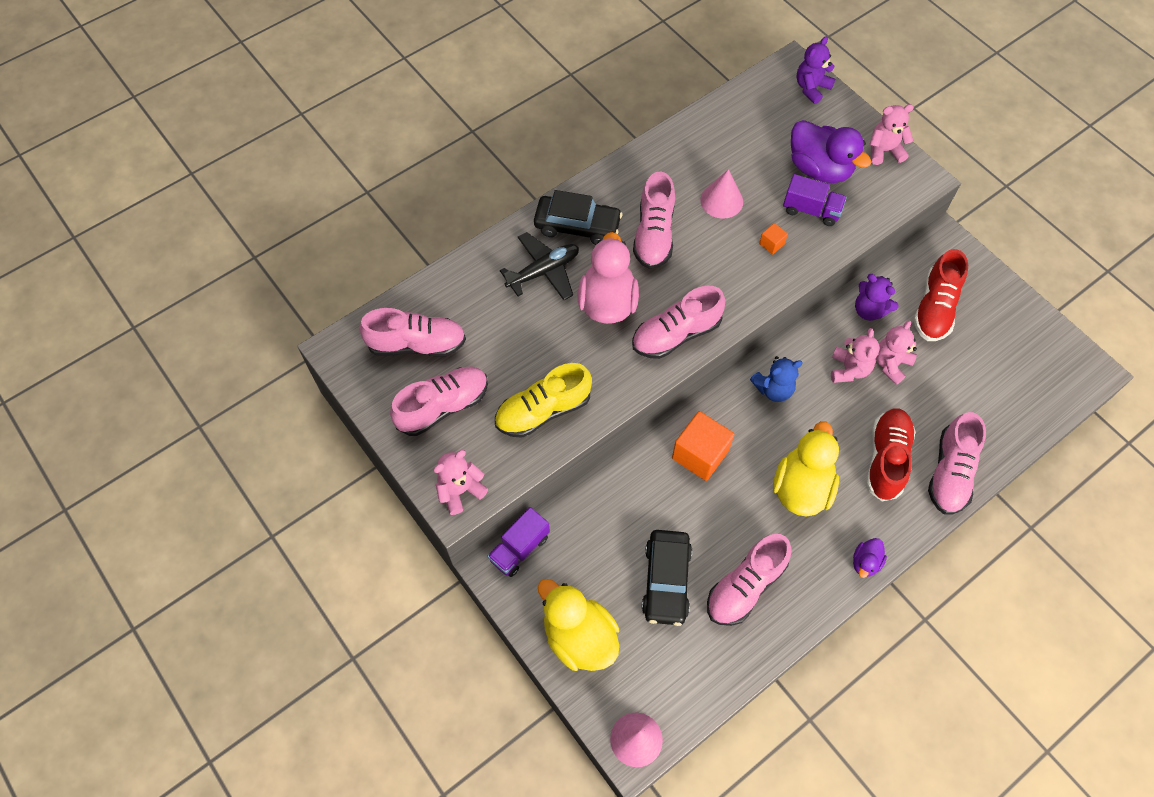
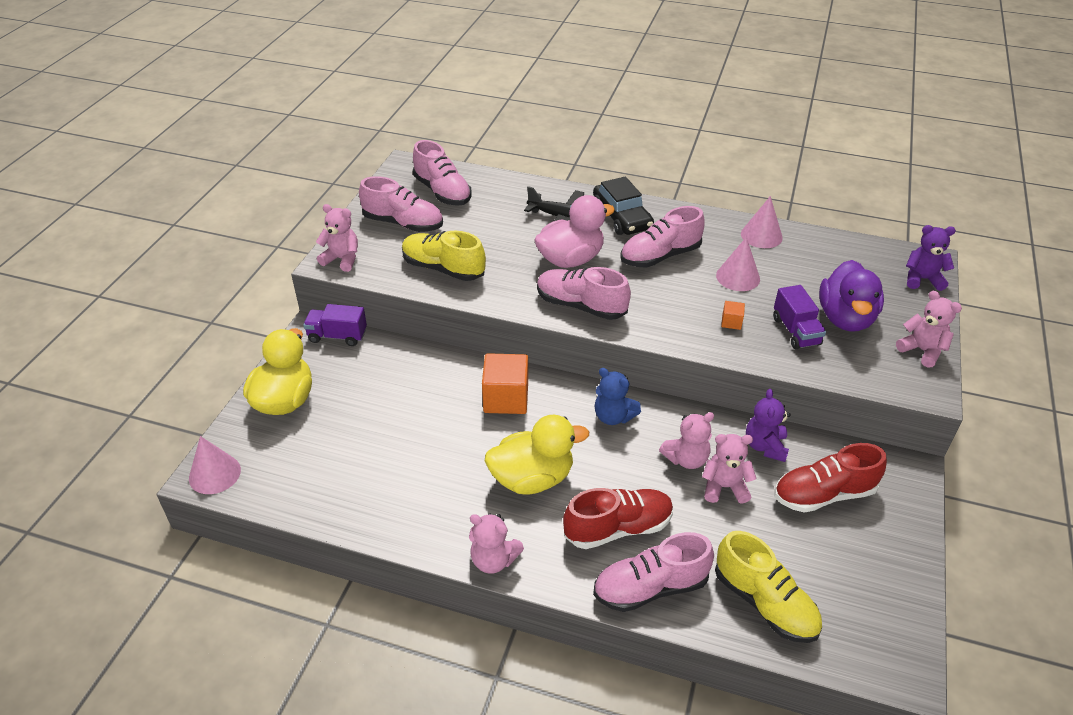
camera: 55 degrees right, 20 degrees down
black car [642,530,692,626] -> none
pink shoe [707,534,791,626] -> none
purple duck [853,538,887,578] -> pink teddy bear [469,514,524,574]
none -> yellow shoe [715,531,822,643]
none -> pink cone [741,196,783,248]

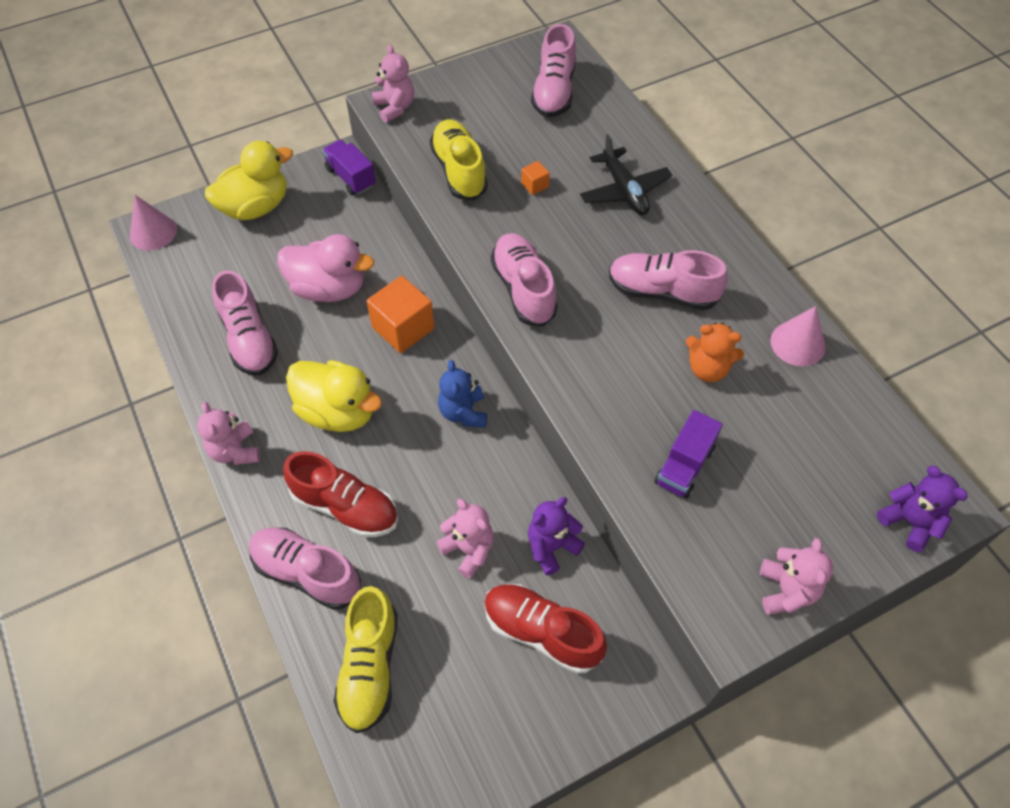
camera: 45 degrees right, 15 degrees up
pink shoe [359,176,443,232] -> pink shoe moved to [212,270,278,375]
pink duck [534,195,615,268] -> pink duck moved to [277,234,374,302]
black car [593,177,654,235] -> none
pink teddy bear [659,412,714,469] -> none
pink cone [716,237,760,291] -> orange teddy bear [686,323,744,382]
orange cube [721,301,745,330] -> orange cube moved to [521,161,550,195]
purple duck [819,260,884,332] -> none

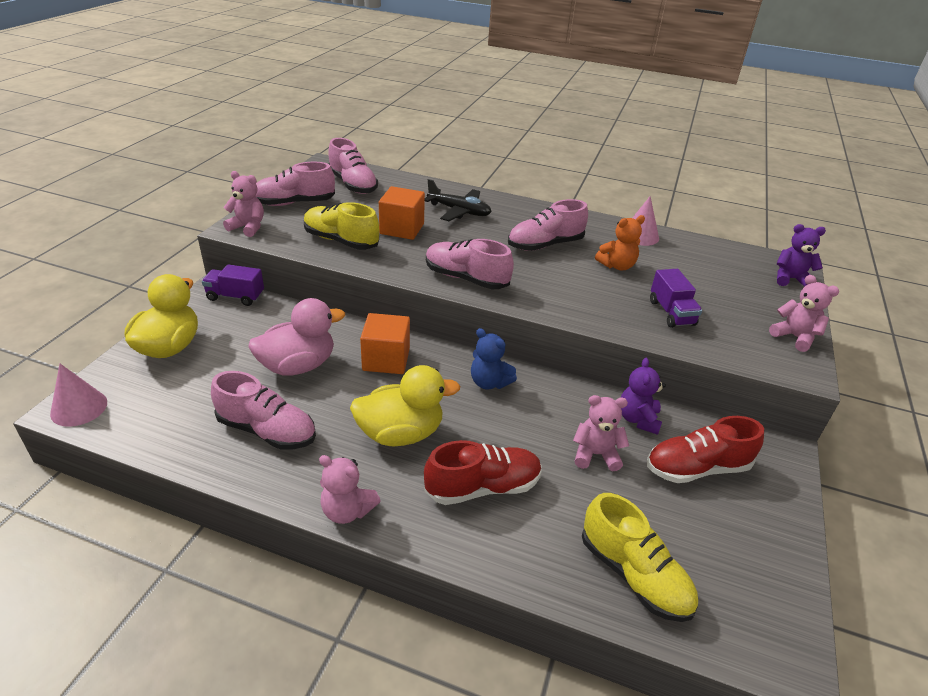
camera: 45 degrees left, 20 degrees down
pink shoe [249,528,361,610] -> pink shoe moved to [255,162,335,206]
orange cube [521,161,550,195] -> orange cube [379,186,425,240], size x2.18

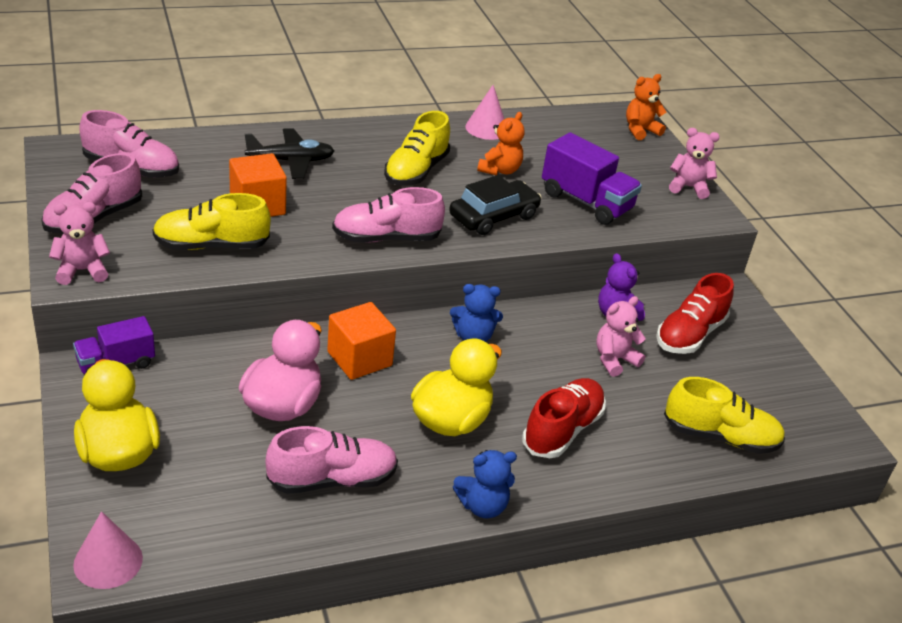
camera: 40 degrees left, 0 degrees up
pink teddy bear [319,455,381,524] -> blue teddy bear [453,450,517,518]
pink shoe [508,199,588,251] -> yellow shoe [384,111,450,186]
purple truck [650,269,702,328] -> purple truck [542,132,642,225], size x1.53
purple teddy bear [777,224,826,287] -> orange teddy bear [626,74,666,140]
none -> black car [449,175,542,235]

